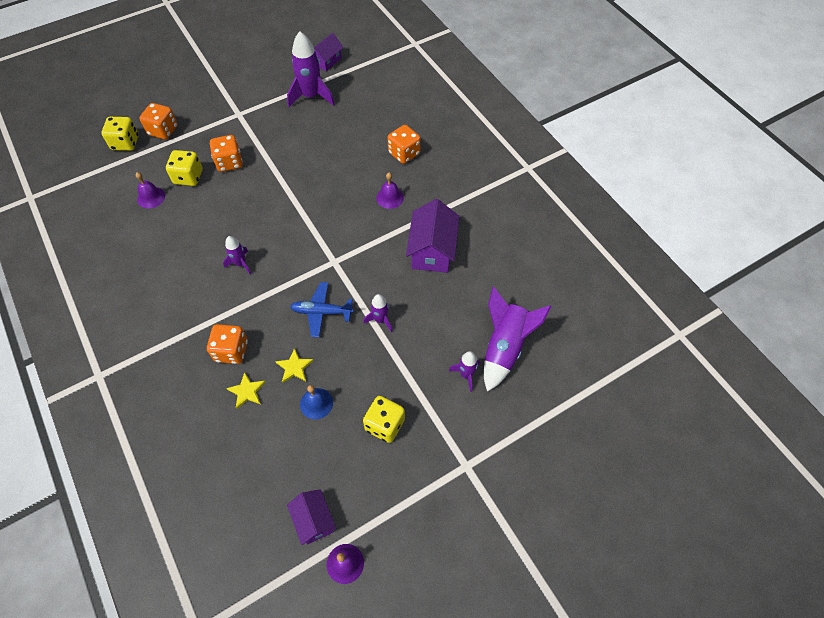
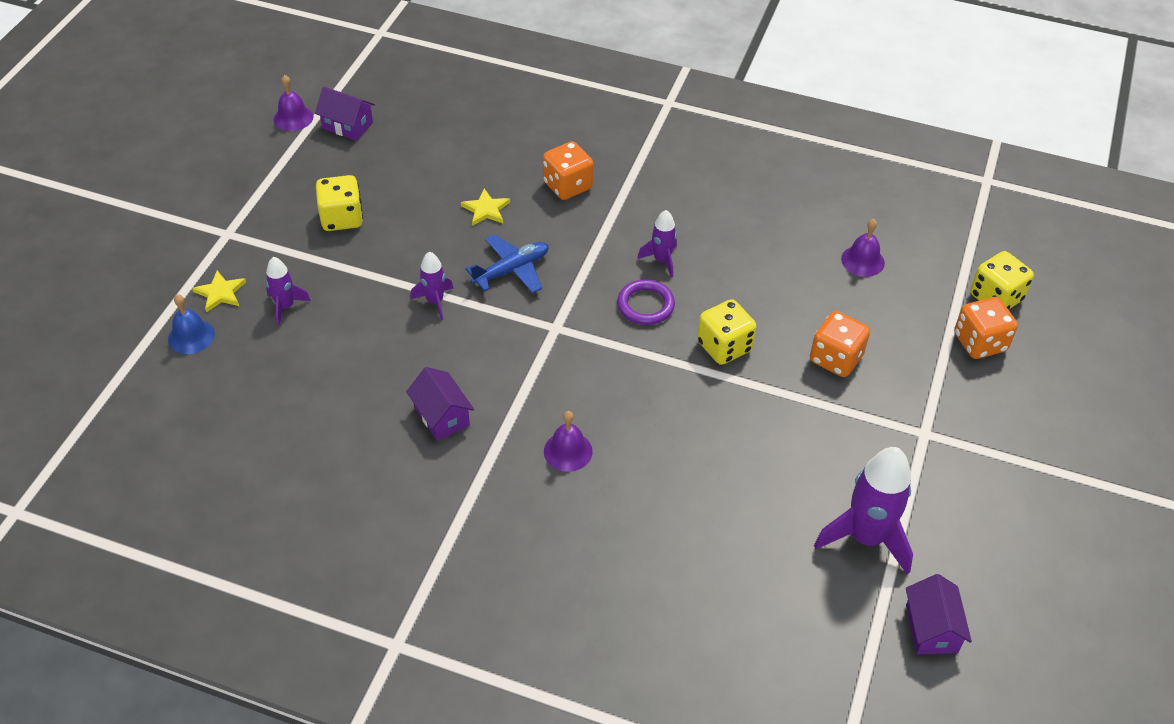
camera: 140 degrees right, 10 degrees down
yellow dice [166,150,202,186] -> yellow dice moved to [697,299,757,365]
yellow star [226,372,266,409] -> yellow star moved to [192,270,246,312]
blue bell [300,385,333,419] -> blue bell moved to [168,294,215,354]
orange dice [387,125,421,164] -> none
purple house [406,199,460,273] -> purple house [406,367,474,441], size x0.61
purple rocket [484,286,552,392] -> none
none -> purple ring [617,279,675,325]

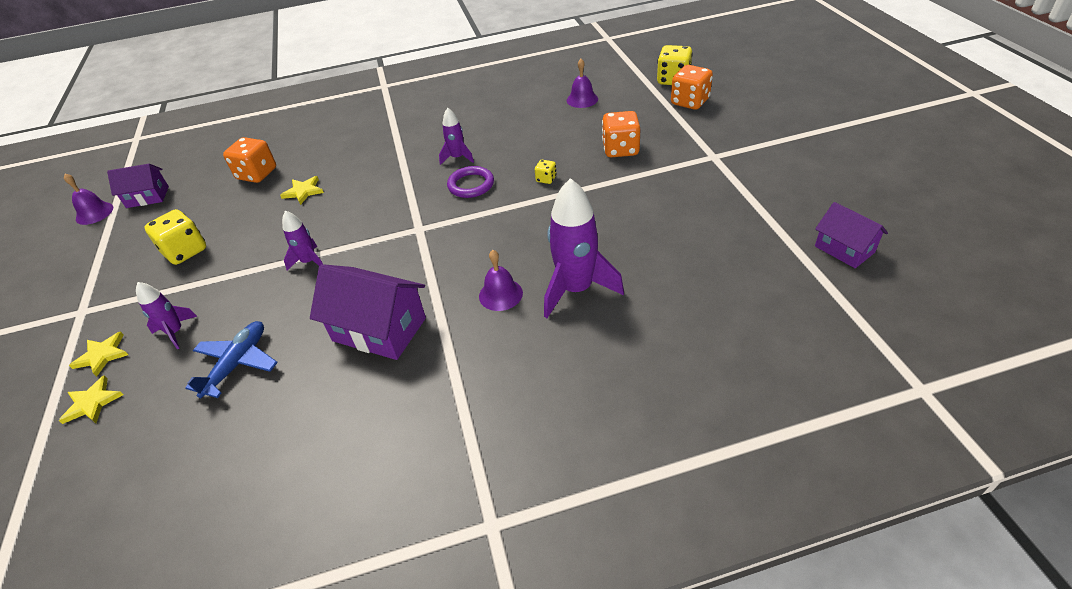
camera: 30 degrees left, 5 degrees down
blue bell [168,294,215,354] -> yellow star [59,375,123,424]
purple house [406,367,474,441] -> purple house [310,264,426,360], size x1.63
blue plane [466,234,549,293] -> blue plane moved to [185,321,278,398]
orange dice [543,141,594,200] -> orange dice moved to [223,137,276,183]
yellow dice [697,299,757,365] -> yellow dice [535,160,557,184], size x0.50
purple rocket [814,447,913,575] -> purple rocket moved to [544,178,624,318]

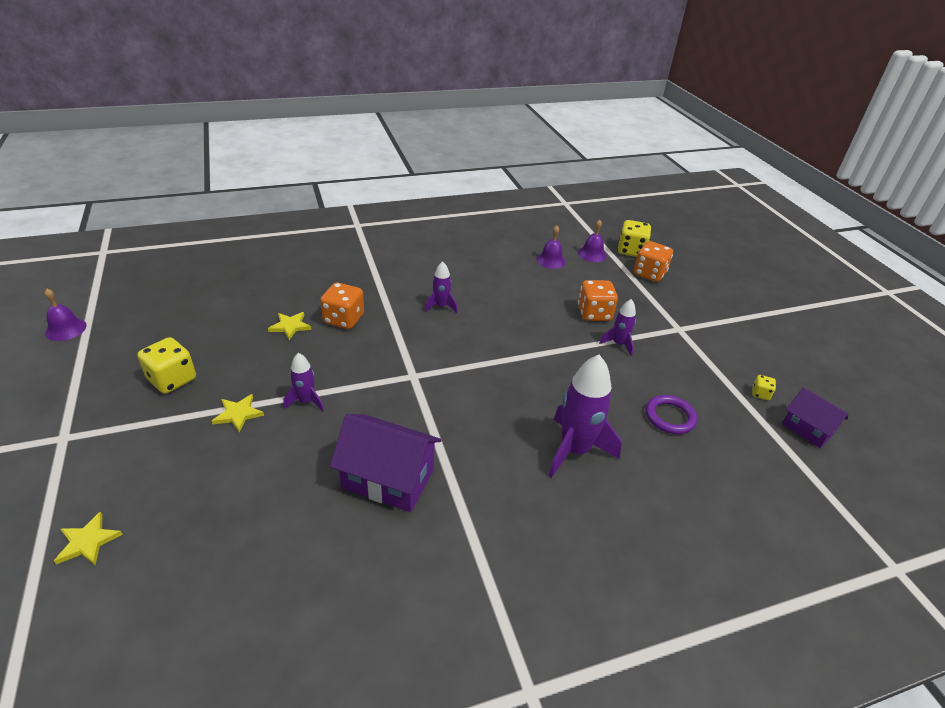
camera: 10 degrees left, 5 degrees down
yellow star [69,332,128,377] -> yellow star moved to [212,394,264,433]
purple house [107,164,169,208] -> none
purple rocket [136,282,197,349] -> purple rocket moved to [599,299,636,356]
blue plane [185,321,278,398] -> none
orange dice [223,137,276,183] -> orange dice moved to [320,283,364,329]
purple ring [447,166,494,198] -> purple ring moved to [646,395,697,434]
purple bell [479,250,523,311] -> purple bell moved to [578,220,607,262]
yellow dice [535,160,557,184] -> yellow dice moved to [752,375,776,400]

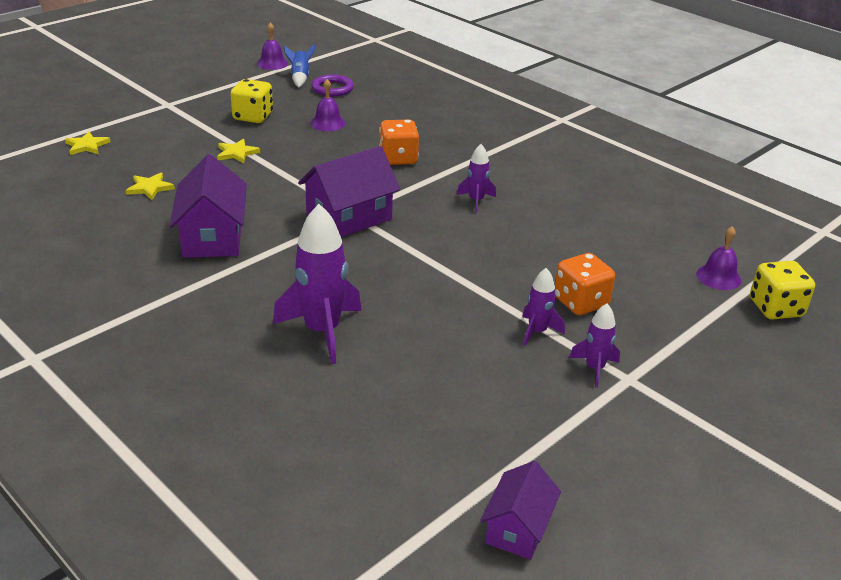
camera: 65 degrees right, 5 degrees down
yellow star [268,312,311,340] -> yellow star moved to [126,173,175,200]
purple rocket [283,353,324,411] -> purple rocket moved to [569,303,620,388]
purple bell [536,225,566,269] -> purple bell moved to [311,79,346,131]
orange dice [634,241,673,282] -> none
purple ring [646,395,697,434] -> purple ring moved to [312,75,354,97]
yellow dice [752,375,776,400] -> none
none -> blue rocket [284,44,316,87]
none -> purple house [298,146,400,237]

